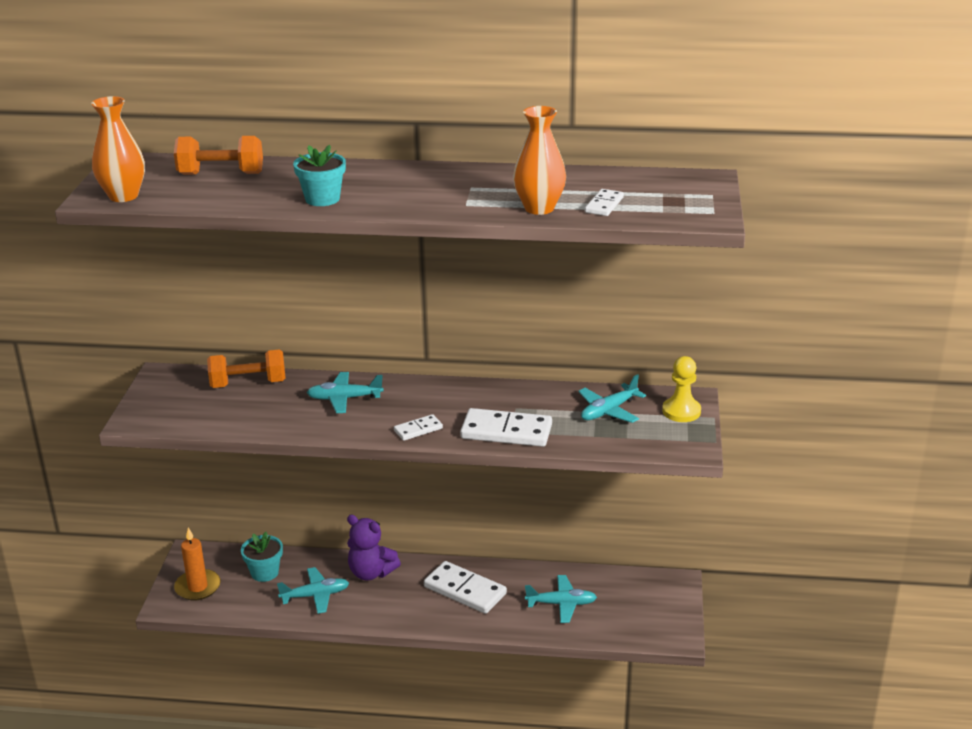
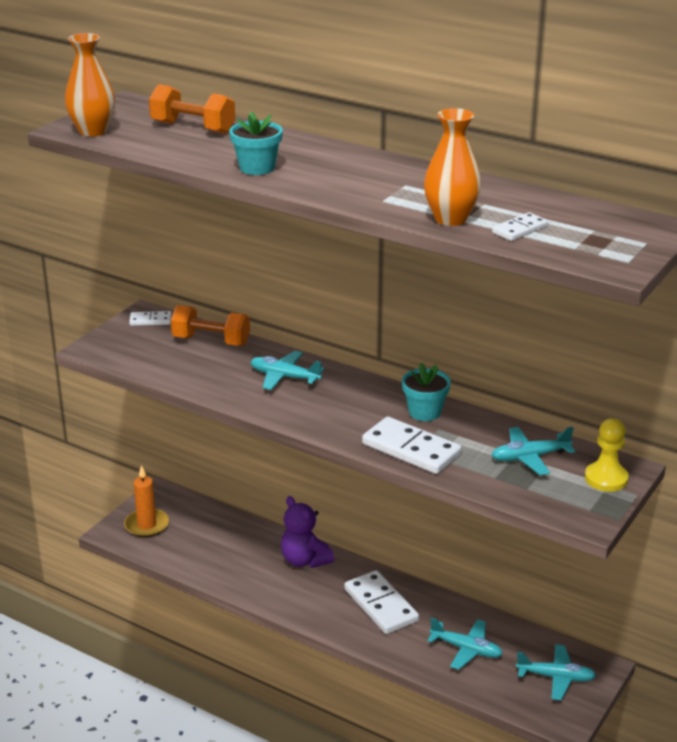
camera: 25 degrees right, 0 degrees up
turquoise flower pot [241,532,283,582] -> turquoise flower pot moved to [402,363,451,421]
turquoise plane [277,567,349,614] -> turquoise plane moved to [516,644,596,700]
white domino [394,414,443,441] -> white domino moved to [129,311,172,326]

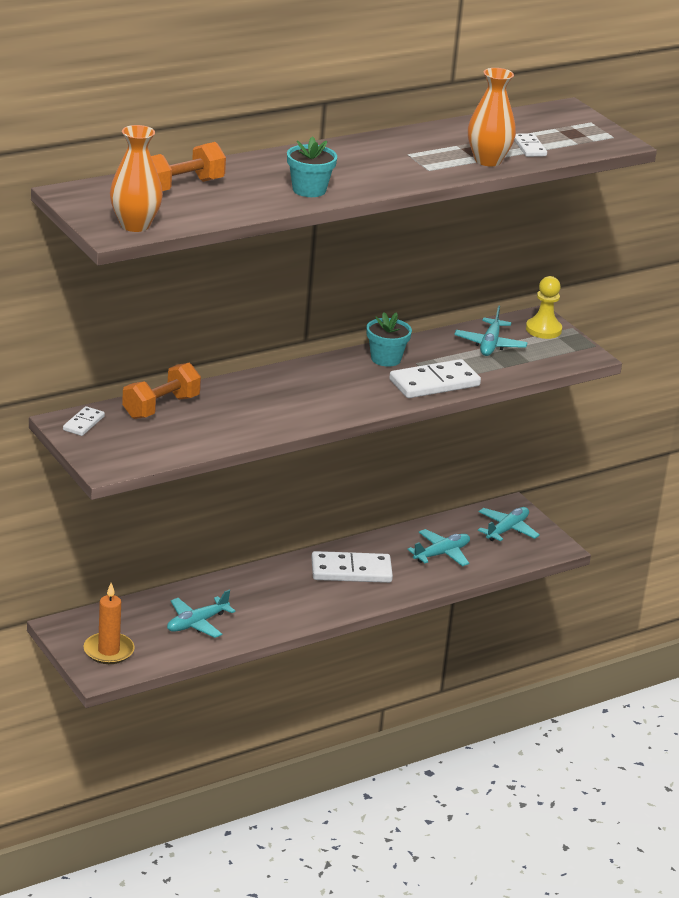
camera: 65 degrees left, 0 degrees up
turquoise plane [250,351,325,390] -> turquoise plane moved to [167,590,235,638]
purple teddy bear [281,496,334,568] -> none

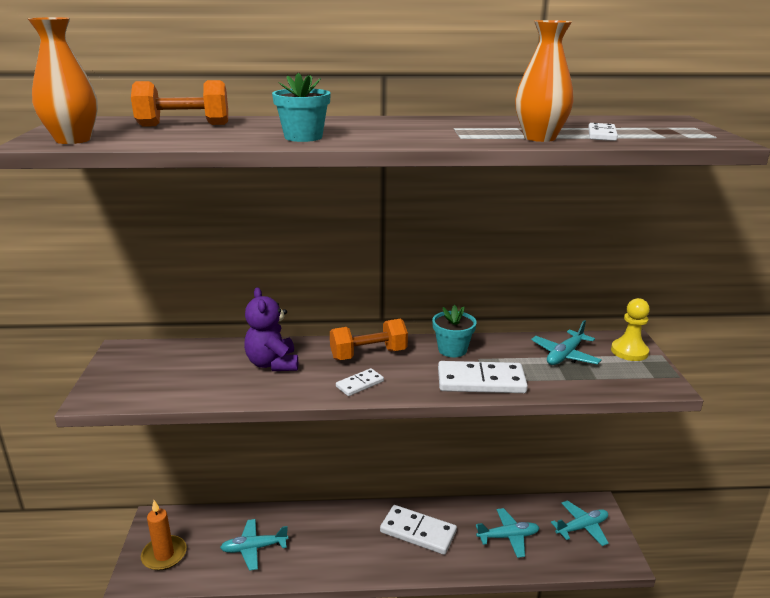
camera: 30 degrees right, 5 degrees down
white domino [63,406,105,436] -> white domino moved to [336,368,384,396]
orange dumbbell [122,363,201,419] -> orange dumbbell moved to [330,319,408,360]
none -> purple teddy bear [244,287,298,371]

